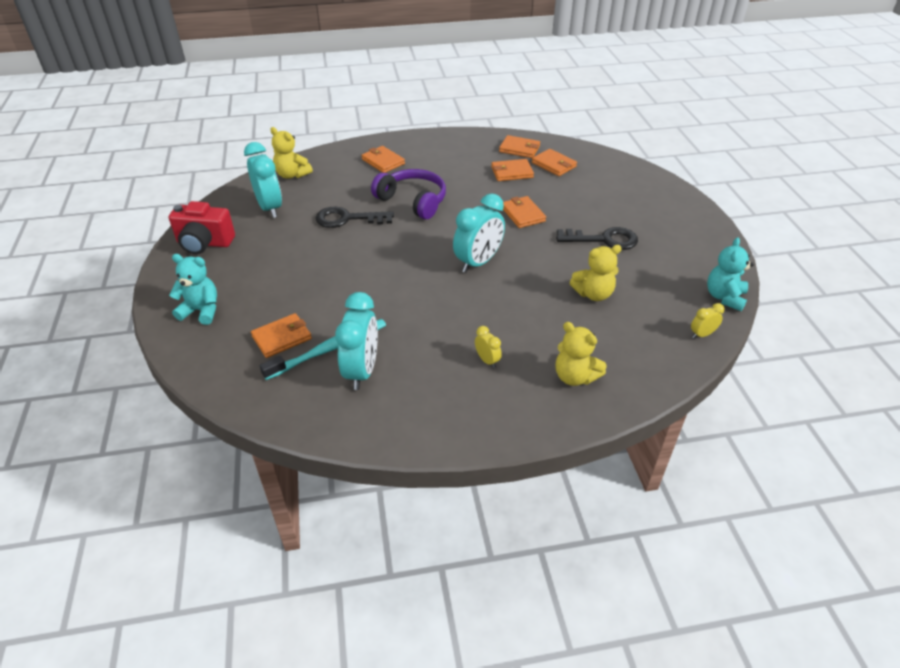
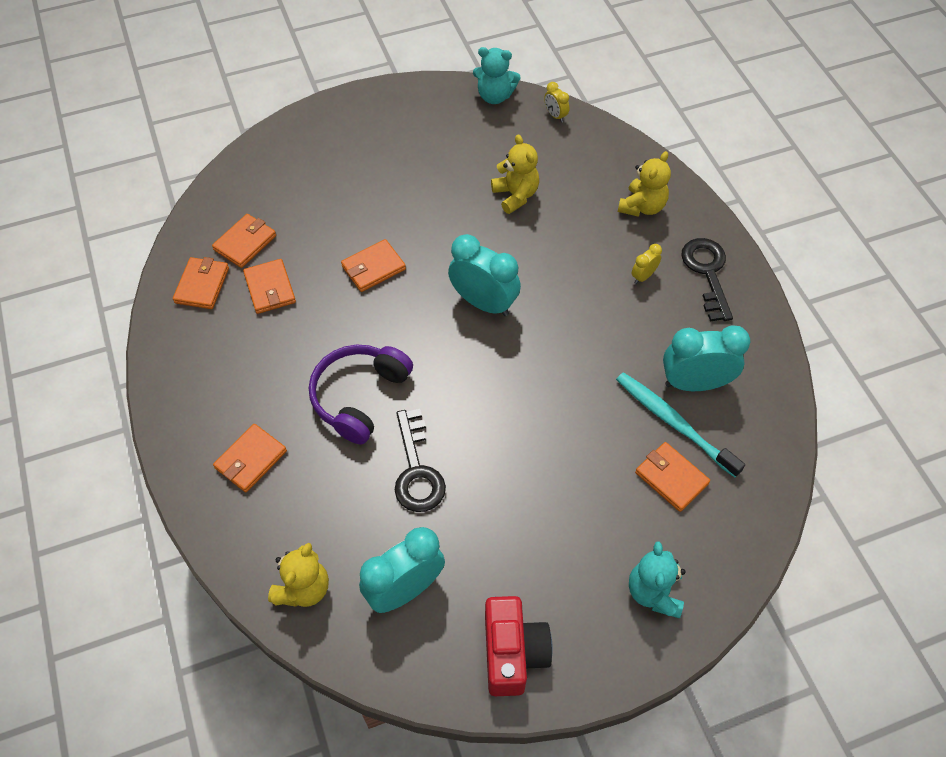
camera: 100 degrees left, 15 degrees up
black key [556,227,638,250] -> black key moved to [681,238,733,322]

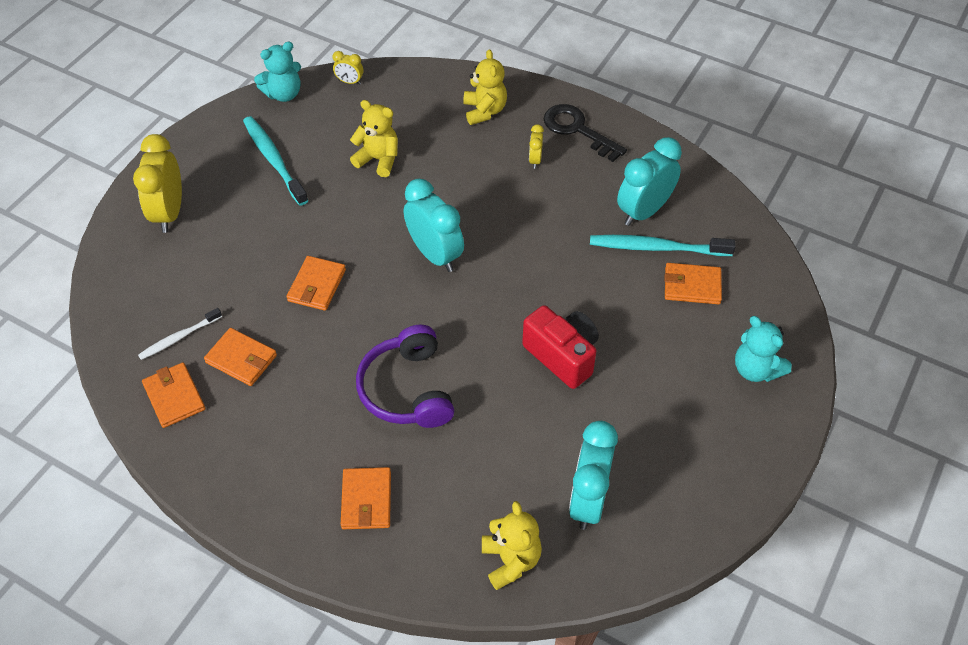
camera: 40 degrees left, 5 degrees down
orange wallet [212,214,276,268] -> white toothbrush [138,308,222,360]
black key [395,409,446,512] -> none
turquoise clock [448,234,521,316] -> turquoise clock turned 60 degrees clockwise [404,179,464,272]
red camera [485,596,553,696] -> red camera moved to [522,305,599,389]
none -> yellow clock [133,134,182,233]
none -> turquoise toothbrush [243,116,308,206]

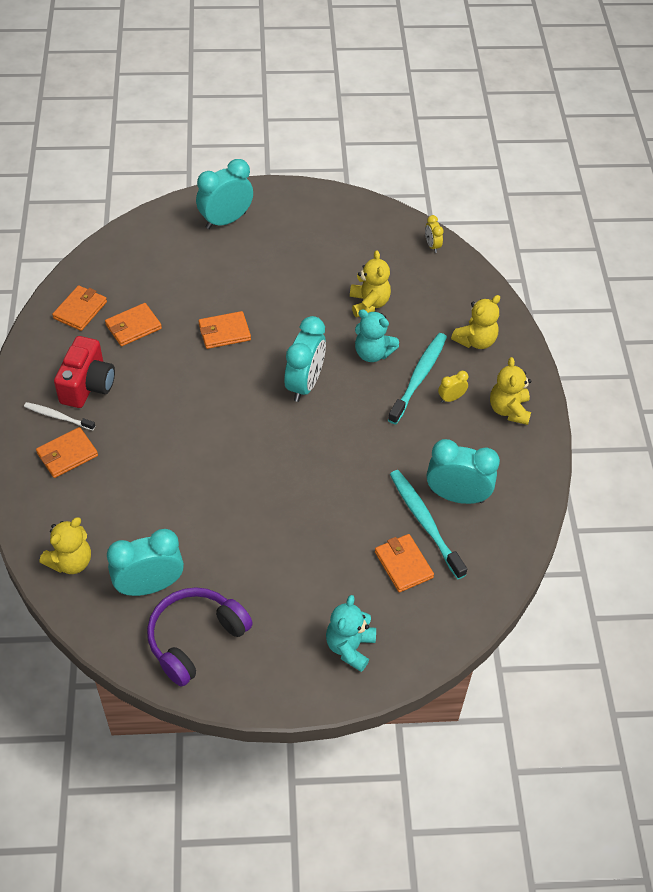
camera: 55 degrees right, 0 degrees up
yellow clock [133,134,182,233] -> turquoise clock [196,159,253,229]
white toothbrush [138,308,222,360] -> white toothbrush moved to [24,402,95,430]
orange wallet [204,328,277,386] -> orange wallet turned 60 degrees clockwise [105,303,162,346]
turquoise toothbrush [243,116,308,206] -> turquoise toothbrush moved to [388,333,447,424]
turquoise teddy bear [254,41,301,102] -> turquoise teddy bear moved to [355,309,399,362]
purple headphones [356,325,454,428] -> purple headphones moved to [147,587,253,687]
red camera [522,305,599,389] -> red camera moved to [54,336,115,408]
black key [544,104,627,162] -> yellow teddy bear [490,357,532,425]

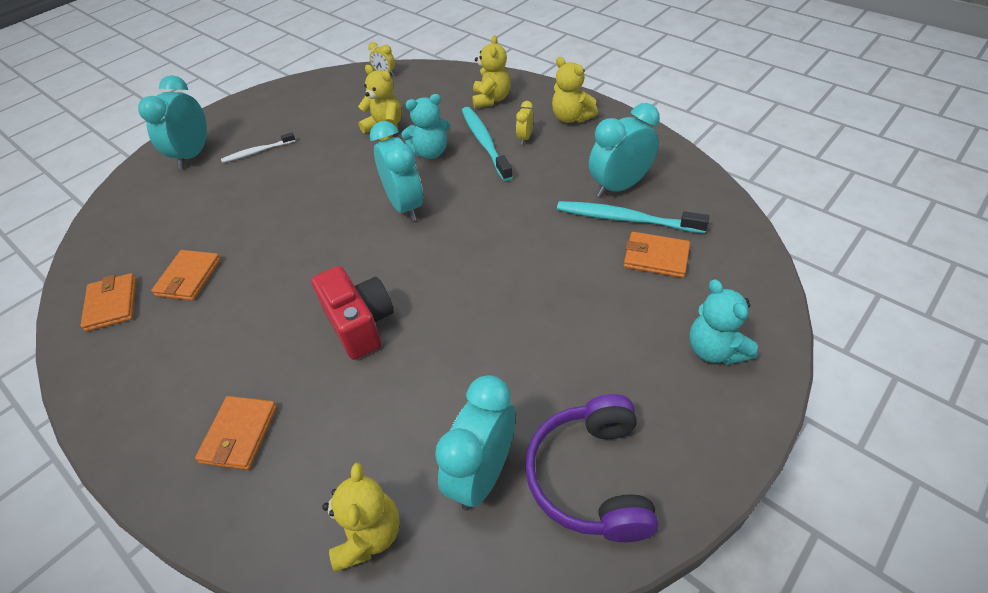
camera: 40 degrees left, 5 degrees down
white toothbrush [24,402,95,430] -> white toothbrush moved to [221,132,295,163]
red camera [54,336,115,408] -> red camera moved to [311,266,394,360]
orange wallet [198,311,251,349] -> none

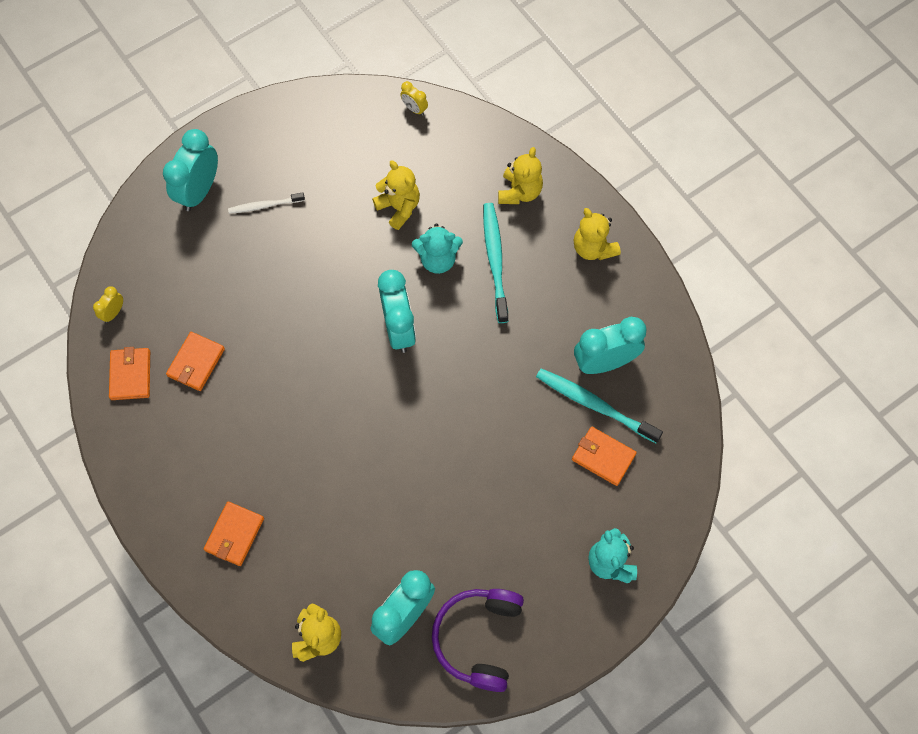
camera: 10 degrees right, 20 degrees up
red camera [311,266,394,360] -> none
yellow clock [516,101,534,145] -> yellow clock moved to [93,286,123,323]

